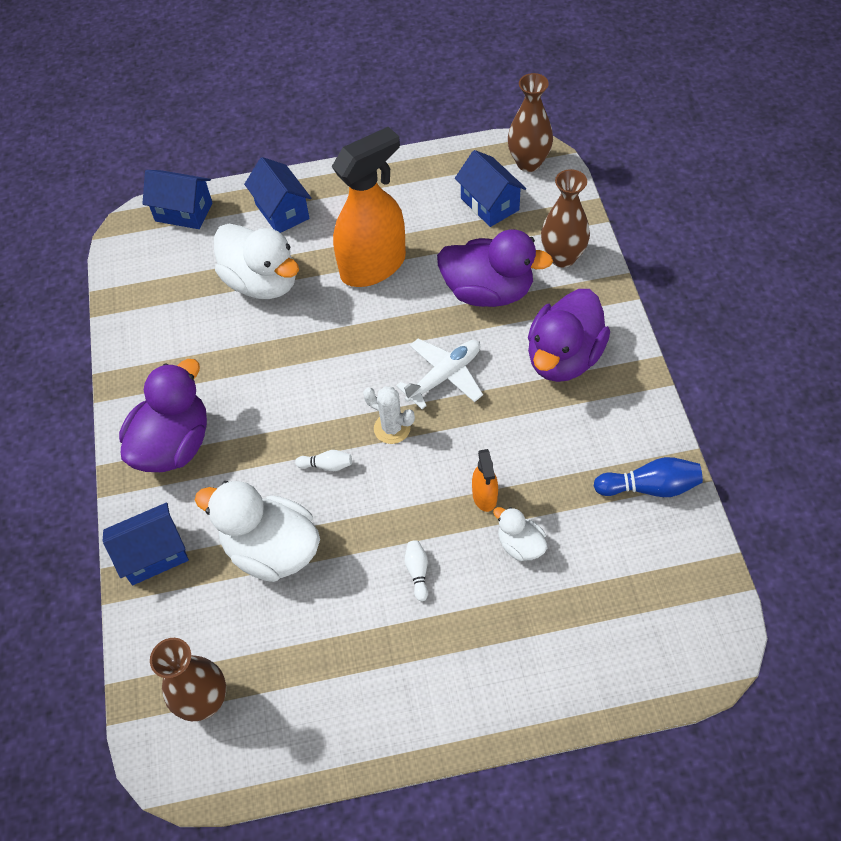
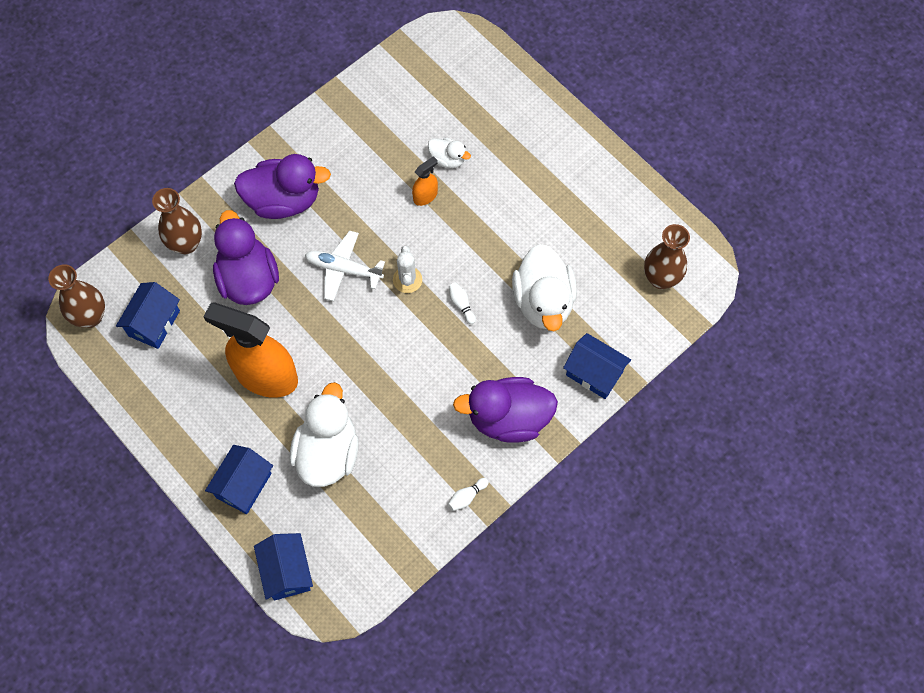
camera: 125 degrees left, 10 degrees up
white bowling pin [405,540,428,601] -> white bowling pin moved to [448,478,489,511]
white duck [493,507,547,561] -> white duck turned 75 degrees counterclockwise [428,138,471,168]
blue bowling pin [594,457,703,497] -> none

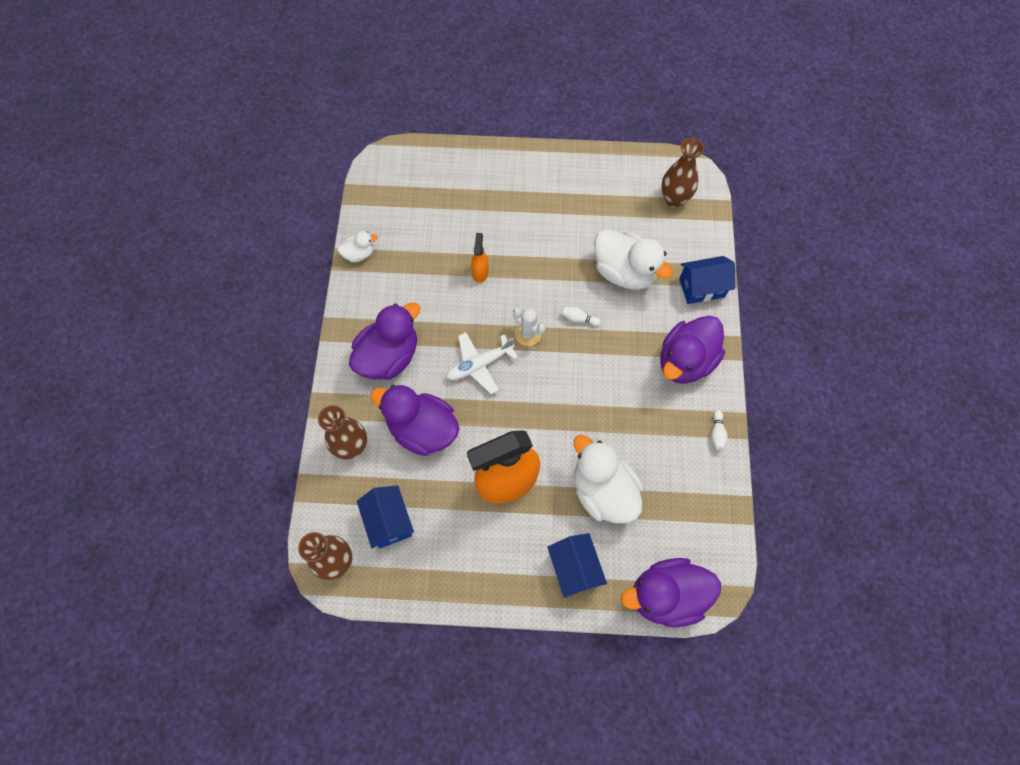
camera: 45 degrees left, 0 degrees up
blue house [254,533,313,600] -> purple duck [621,558,721,627]
white duck [428,138,471,168] -> white duck moved to [337,231,378,262]

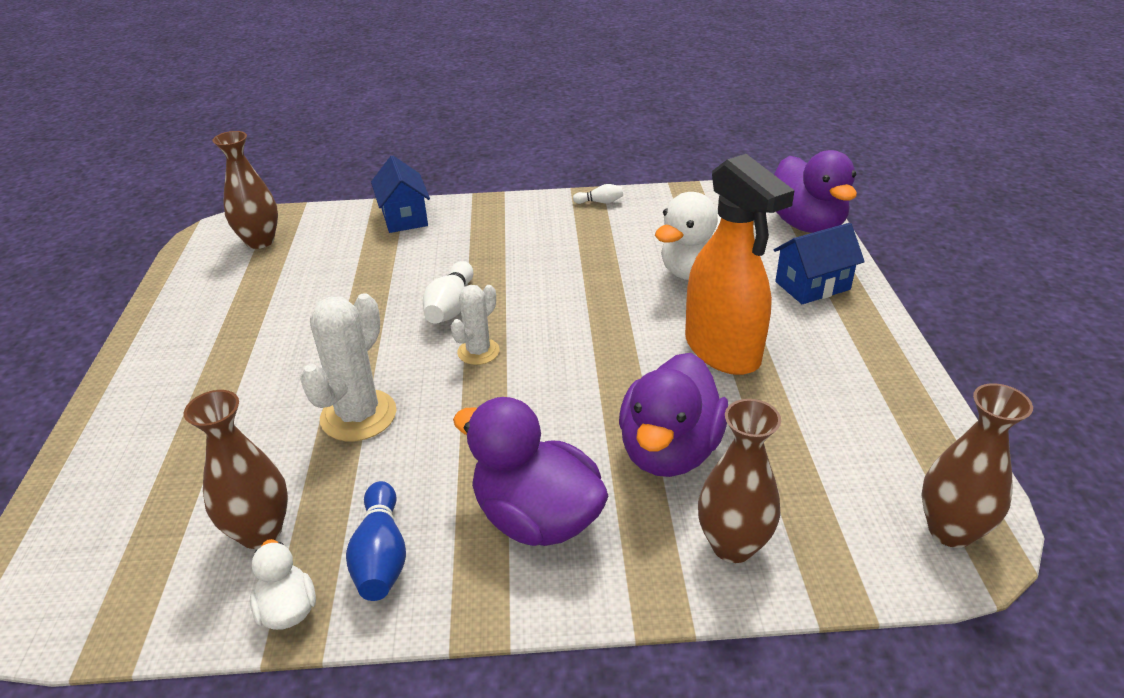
camera: 95 degrees left, 30 degrees down
blue house [357,485,414,548] -> none
white plane [446,332,518,394] -> none
orange spray bottle [471,233,488,283] -> white cactus [300,293,396,441]
white bowling pin [562,307,601,326] -> white bowling pin [423,261,473,324], size x1.78
white duck [594,229,673,290] -> none
purple duck [660,315,725,384] -> none
none -> brown vase [184,390,288,549]
none -> blue bowling pin [346,481,406,601]

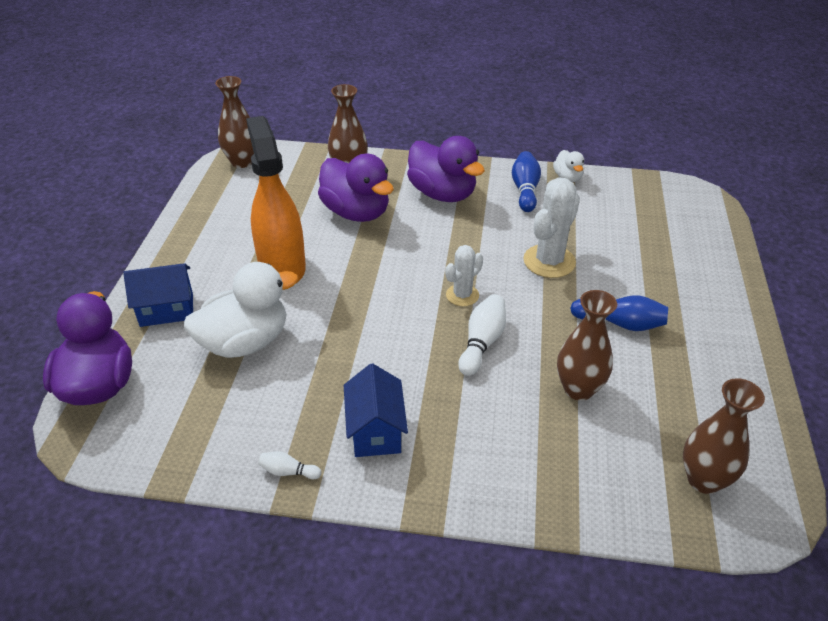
camera: 170 degrees left, 5 degrees up
brown vase [184,390,288,549] -> brown vase moved to [557,290,617,401]
blue house [371,155,430,233] -> blue house moved to [344,363,408,457]
purple duck [619,353,728,477] -> purple duck turned 105 degrees clockwise [318,154,394,222]
none -> blue bowling pin [570,295,668,331]

